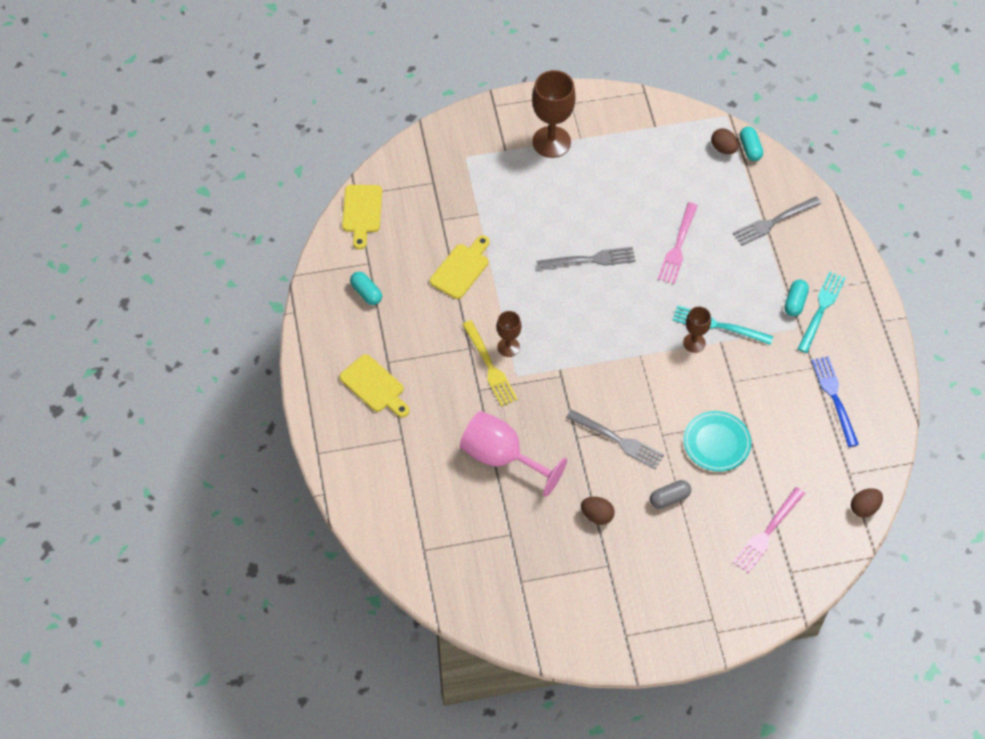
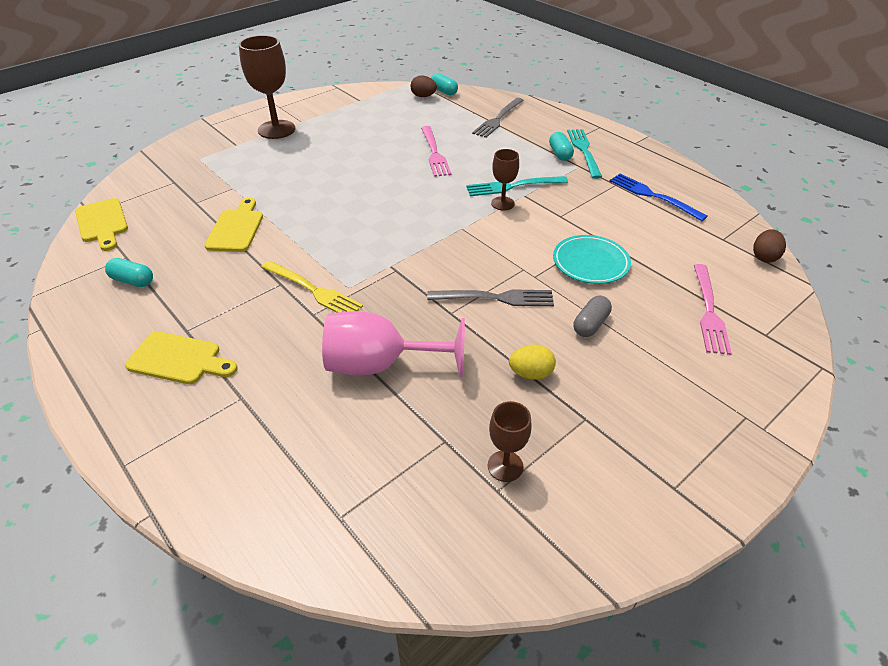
camera: 30 degrees left, 15 degrees down
brown goblet [497,311,521,357] -> brown goblet moved to [488,401,532,482]
grey fork [537,247,636,270] -> none
brown egg [581,497,615,525] -> yellow egg [509,345,556,380]

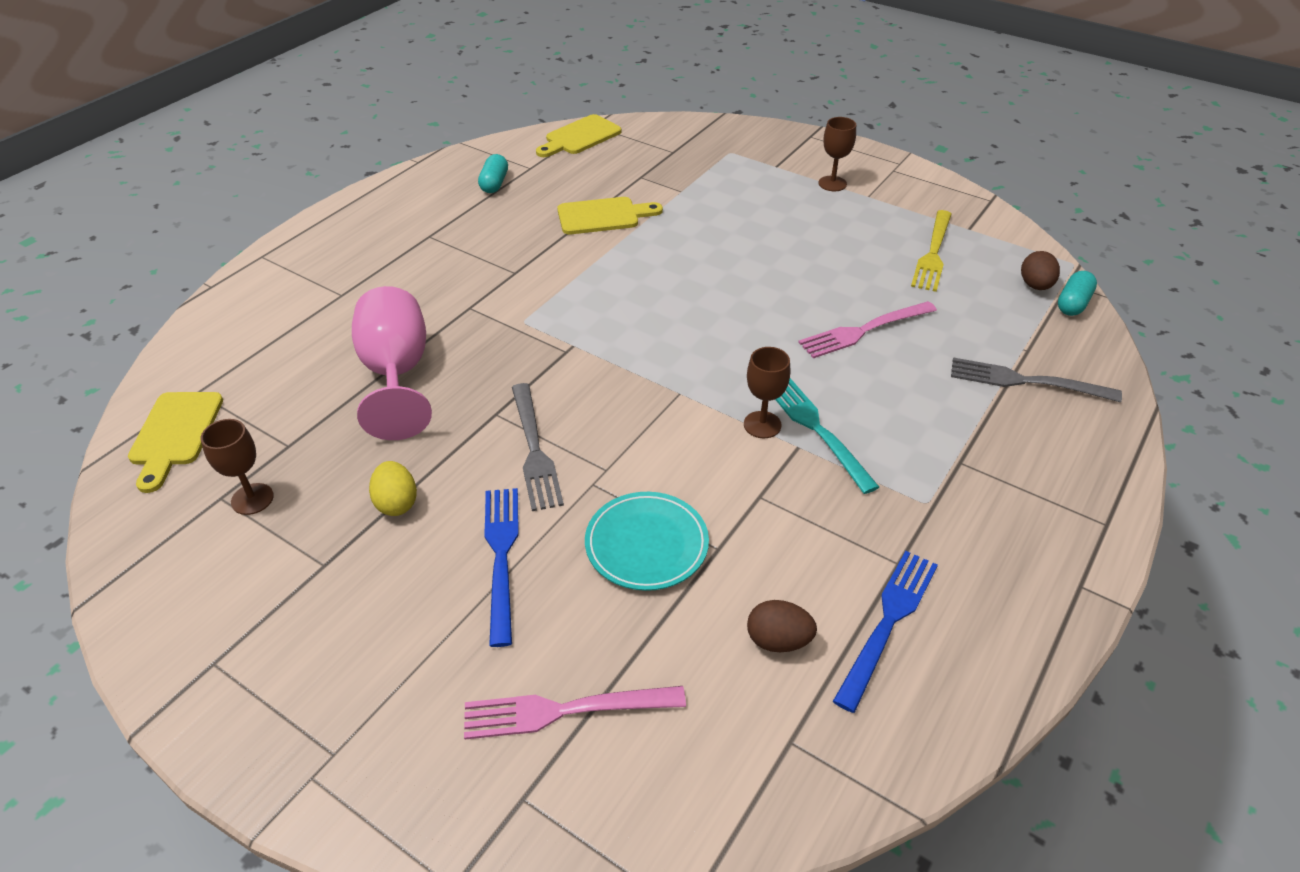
camera: 75 degrees right, 0 degrees up
yellow cutting board [125,331,238,384] -> yellow cutting board moved to [128,392,223,493]
brown goblet [239,35,295,139] -> brown goblet [818,117,856,191], size x0.54
yellow fork [261,260,363,313] -> yellow fork moved to [911,210,952,292]
turquoise capsule [549,132,574,161] -> none
turquoise fork [567,129,602,179] -> none
grey capsule [574,296,612,337] -> blue fork [484,488,519,647]
brown egg [753,229,786,263] -> brown egg moved to [747,600,817,652]

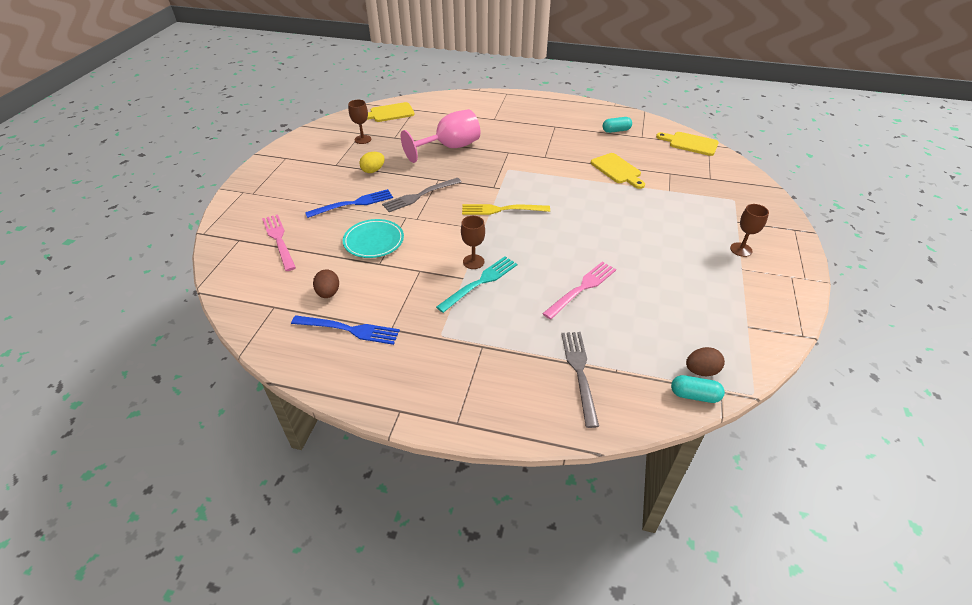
camera: 70 degrees right, 0 degrees up
pink fork [798,301,937,358] -> pink fork turned 90 degrees clockwise [542,262,616,320]
yellow fork [911,210,952,292] -> yellow fork moved to [462,204,550,215]

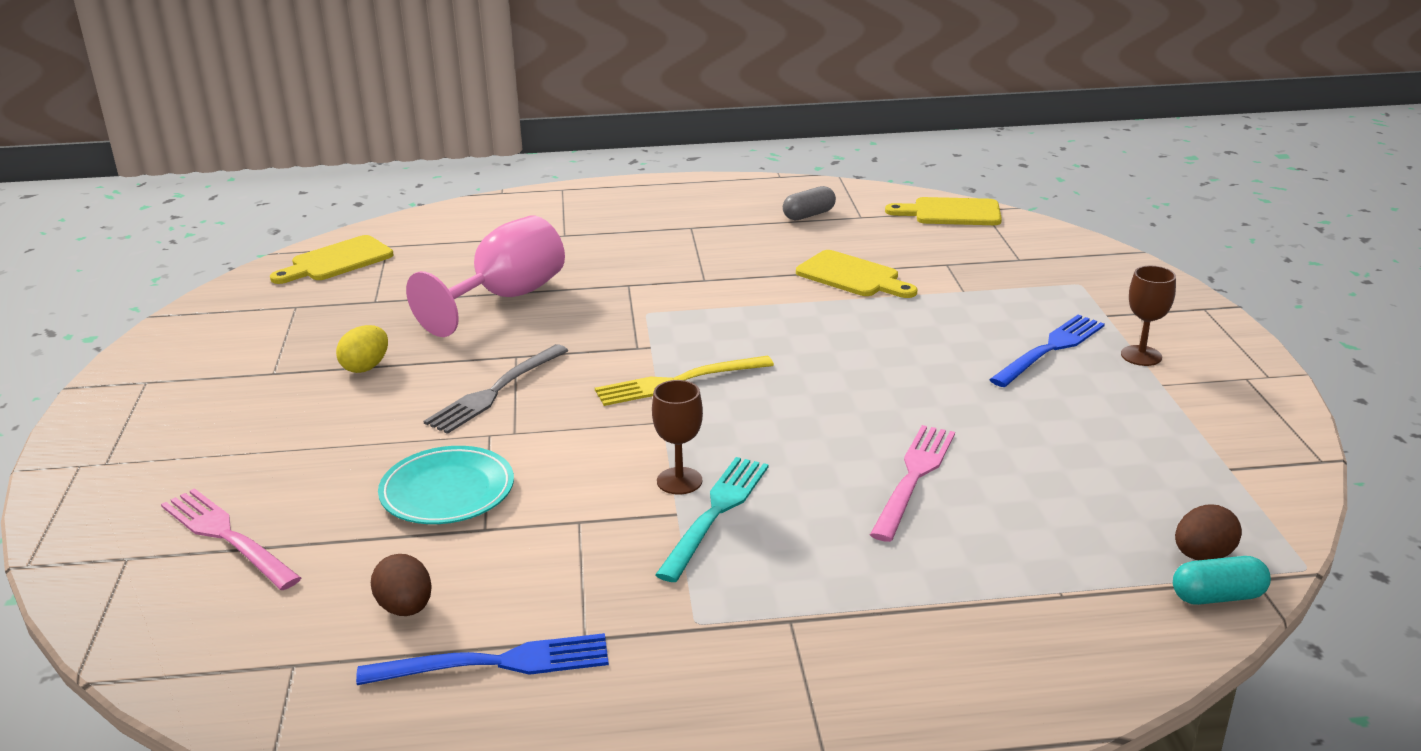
camera: 20 degrees left, 15 degrees down
blue fork [305,189,393,218] -> blue fork moved to [989,315,1105,387]
brown goblet [348,100,371,144] -> none
grey fork [561,332,599,428] -> none
turquoise capsule [602,117,632,133] -> grey capsule [783,186,836,220]

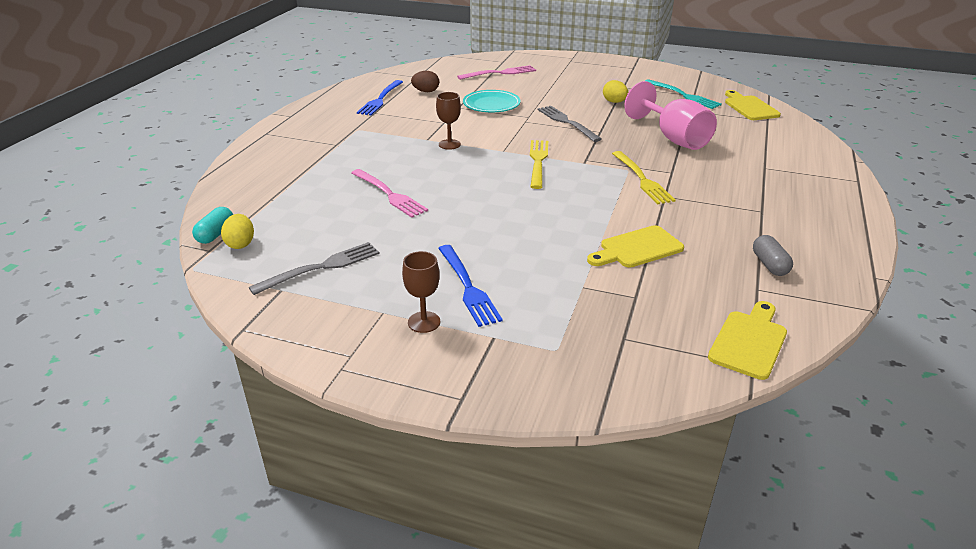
camera: 115 degrees right, 5 degrees up
turquoise fork [655,457,769,582] -> turquoise fork moved to [645,79,722,109]
brown egg [1175,504,1242,560] -> yellow egg [221,214,254,249]
none -> grey fork [249,242,380,295]
none -> yellow fork [612,151,676,204]

